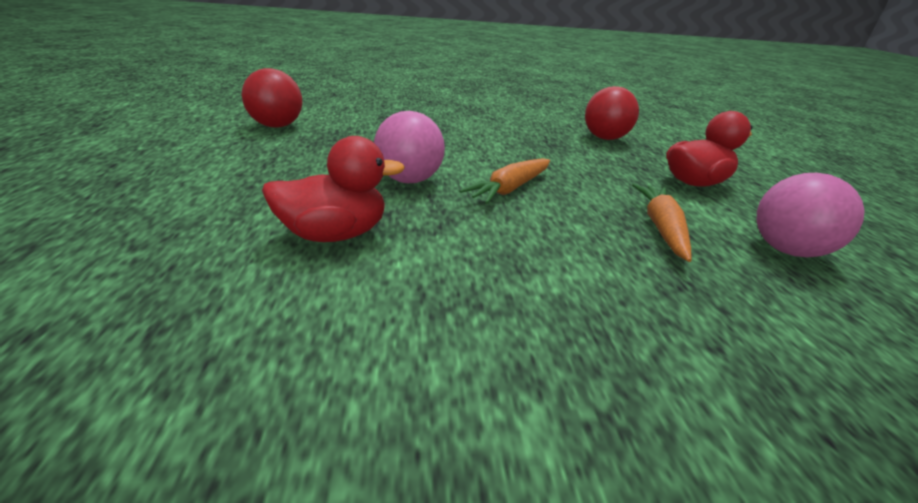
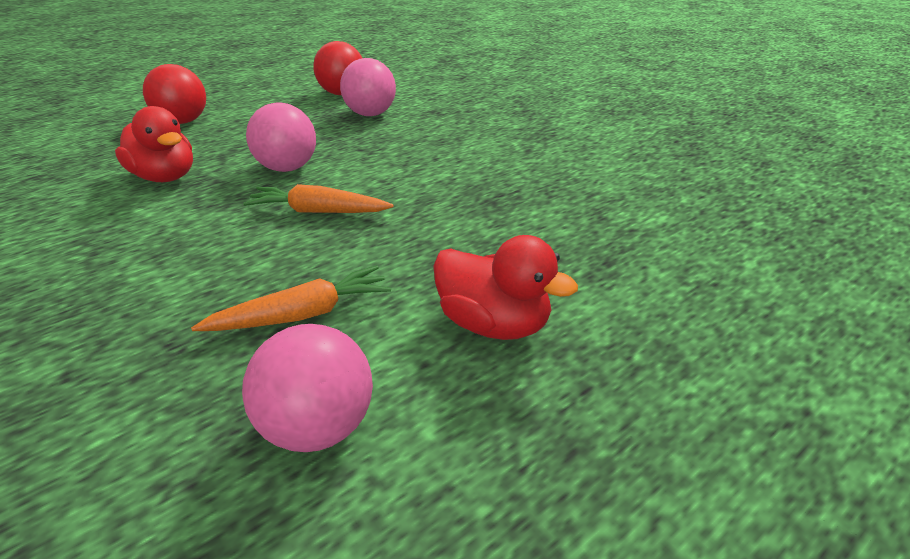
camera: 60 degrees right, 5 degrees up
red ball [585,86,639,140] -> red ball moved to [143,64,206,124]
none -> pink ball [340,58,396,116]

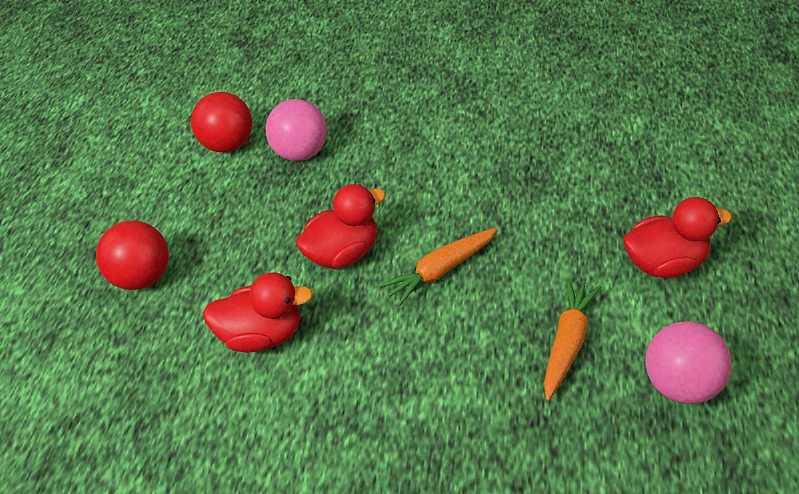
camera: 40 degrees left, 10 degrees up
pink ball [246,102,316,172] -> red duck [296,184,386,269]

